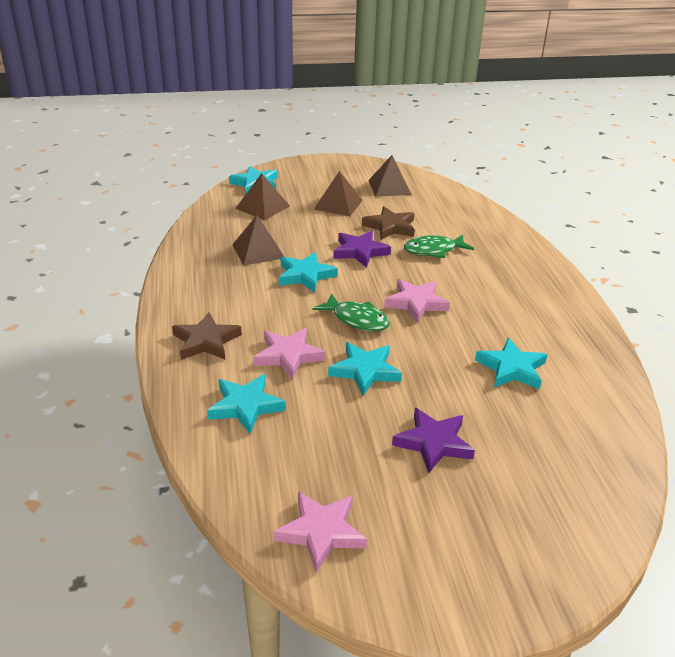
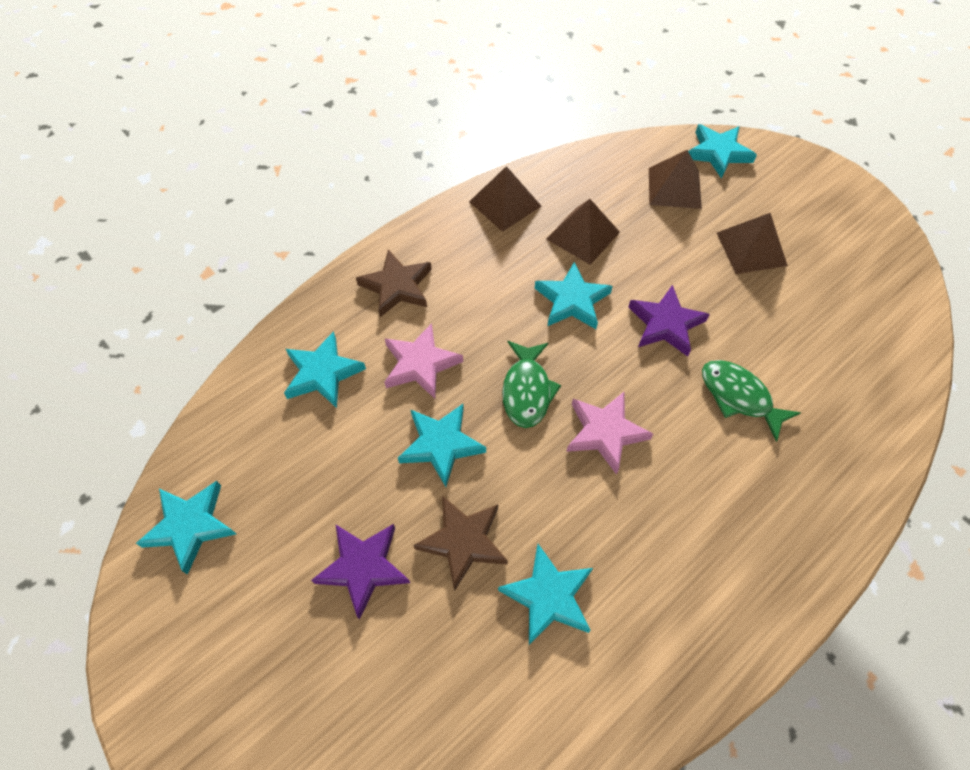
camera: 60 degrees right, 25 degrees up
pink star [273,491,367,573] -> turquoise star [136,481,236,575]
brown star [362,206,415,240] -> brown star moved to [413,496,508,591]
brown pyramid [368,155,412,197] -> brown pyramid moved to [469,166,541,232]

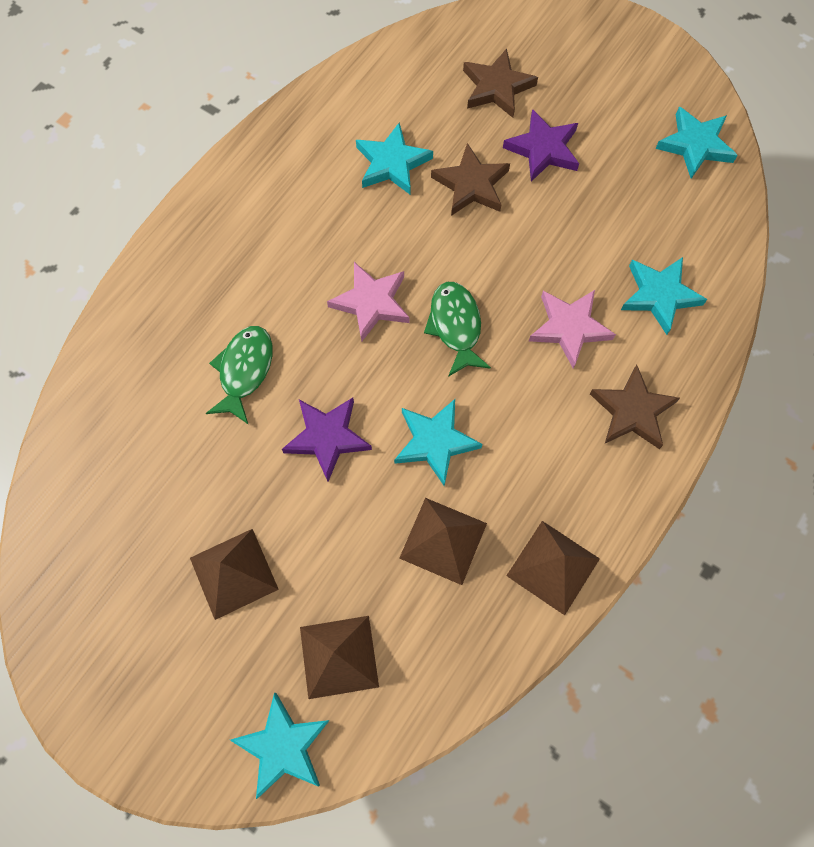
camera: 165 degrees right, 10 degrees up
turquoise star [398,404,486,487] -> none
green fish [702,360,801,442] -> green fish turned 105 degrees counterclockwise [206,326,273,425]
none -> brown star [463,49,538,118]

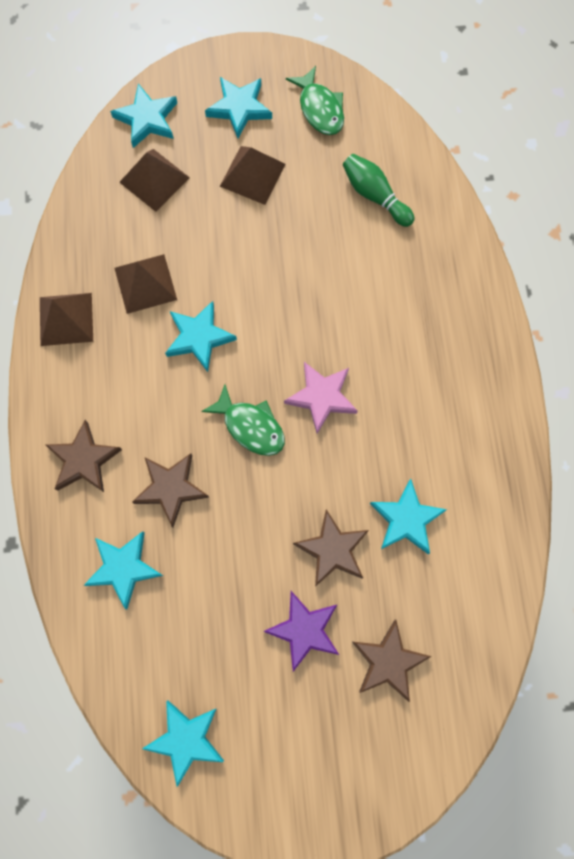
camera: 140 degrees right, 5 degrees up
green fish [206,326,273,425] -> green fish moved to [286,66,344,135]
purple star [282,398,372,482] -> none
pink star [529,290,616,368] -> brown star [132,453,209,527]
none -> turquoise star [205,77,272,138]
none -> green bowling pin [343,154,415,227]

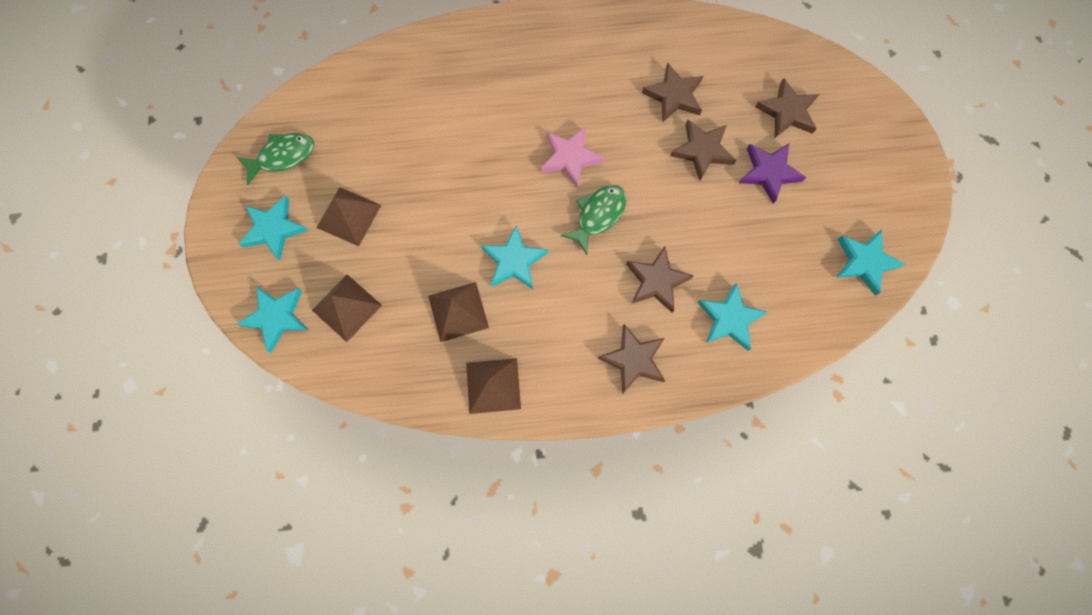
camera: 90 degrees left, 0 degrees up
green bowling pin [343,154,415,227] -> none
turquoise star [370,479,447,554] -> brown star [642,63,703,123]

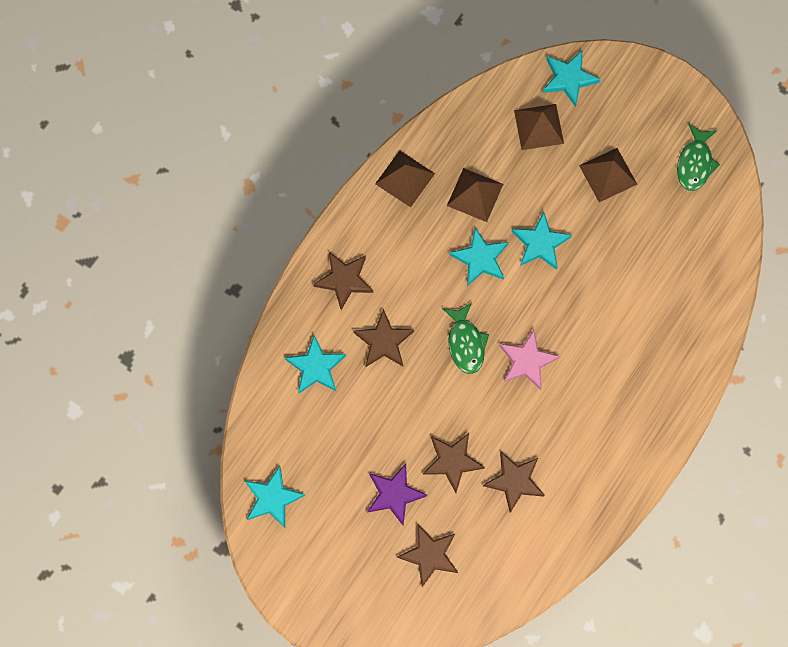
camera: 130 degrees right, 0 degrees up
turquoise star [239,195,309,260] -> turquoise star moved to [512,212,572,270]

